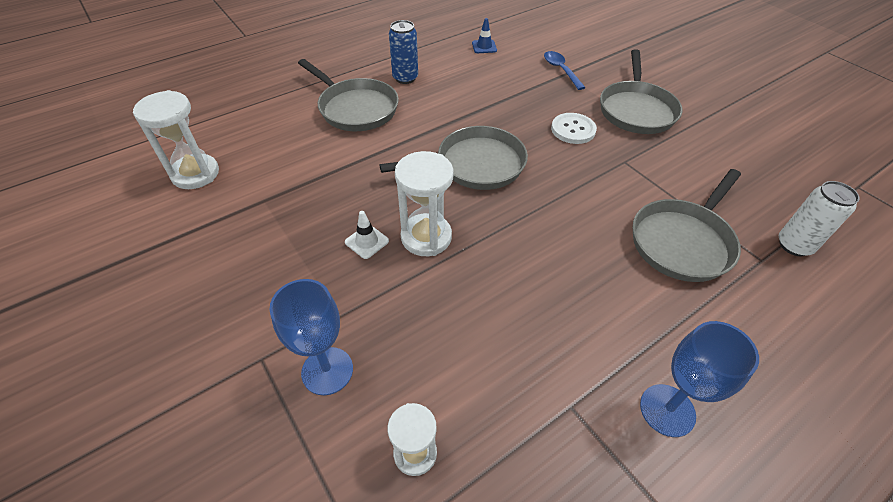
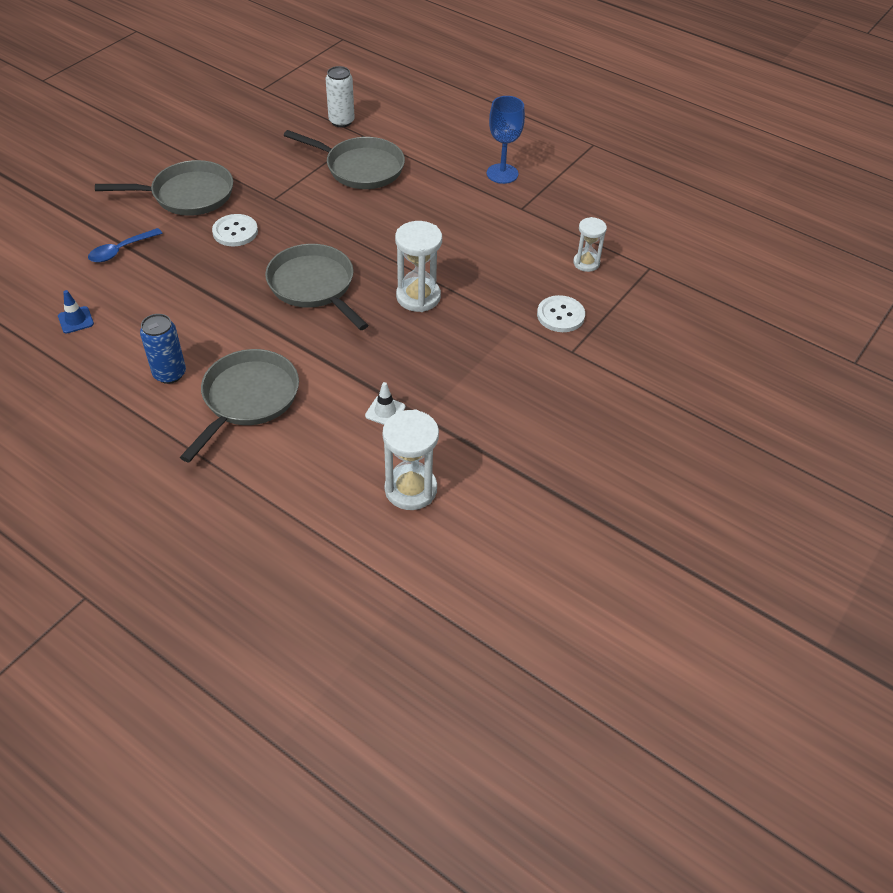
camera: 110 degrees left, 0 degrees up
blue goblet [269,279,353,395] -> white button [537,295,585,332]
white traffic cone [345,211,389,259] -> white traffic cone moved to [365,382,406,425]

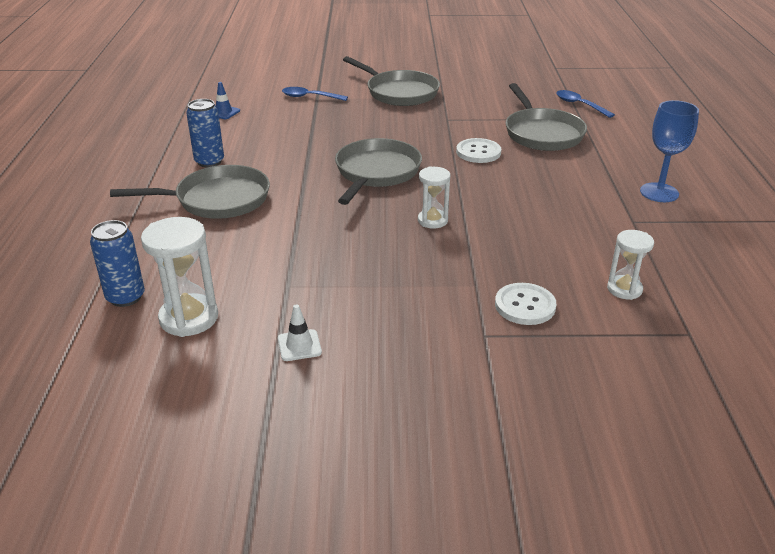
camera: 55 degrees right, 15 degrees down
white button [212,214,258,246] -> white button moved to [456,138,501,163]
white can [326,66,355,127] -> blue spoon [556,90,615,118]
white traffic cone [365,382,406,425] -> white traffic cone moved to [278,304,322,361]
white hourglass [395,221,442,312] -> white hourglass [418,166,450,229], size x0.62
none -> blue can [90,220,145,307]

